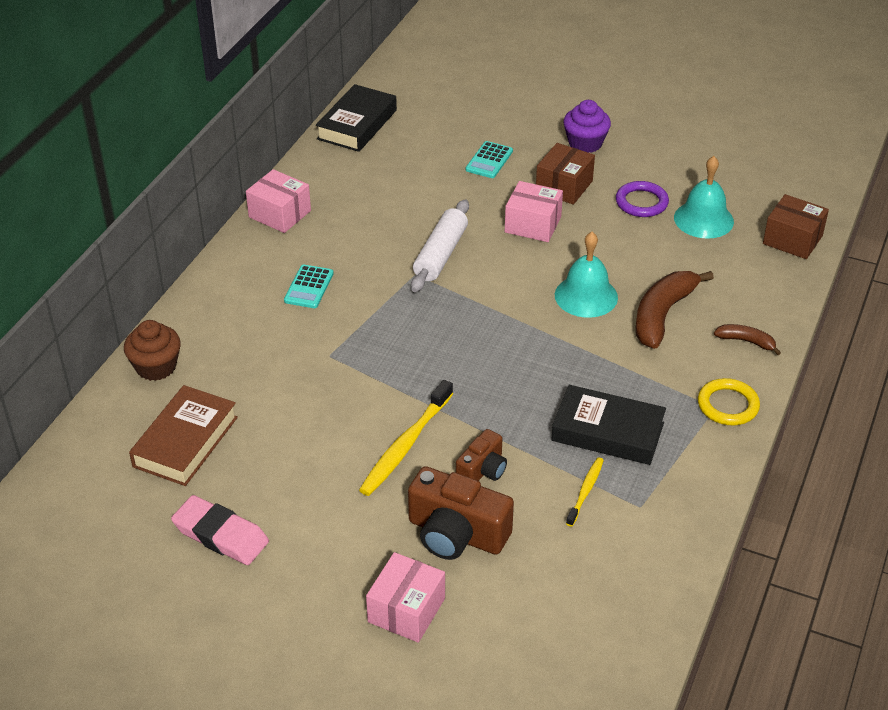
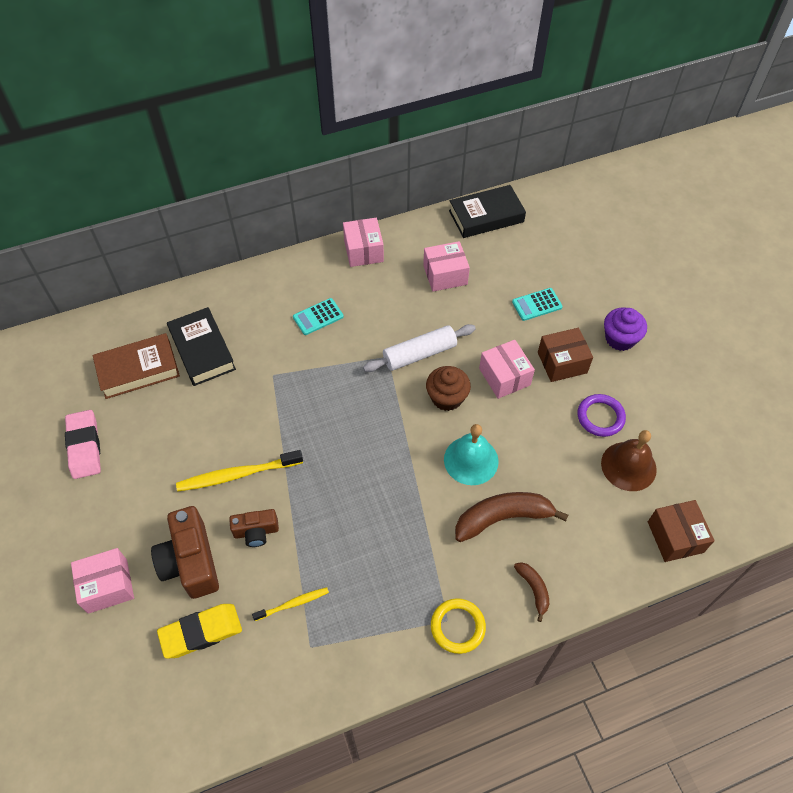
camera: 45 degrees right, 15 degrees up
brown cupcake [124,320,181,381] -> brown cupcake moved to [426,366,471,411]
black book [551,385,666,465] -> black book moved to [167,307,236,386]
turquoise bell [674,156,734,239] -> brown bell [601,430,657,491]
none -> yellow eraser [157,604,242,659]
none -> pink box [423,241,470,292]

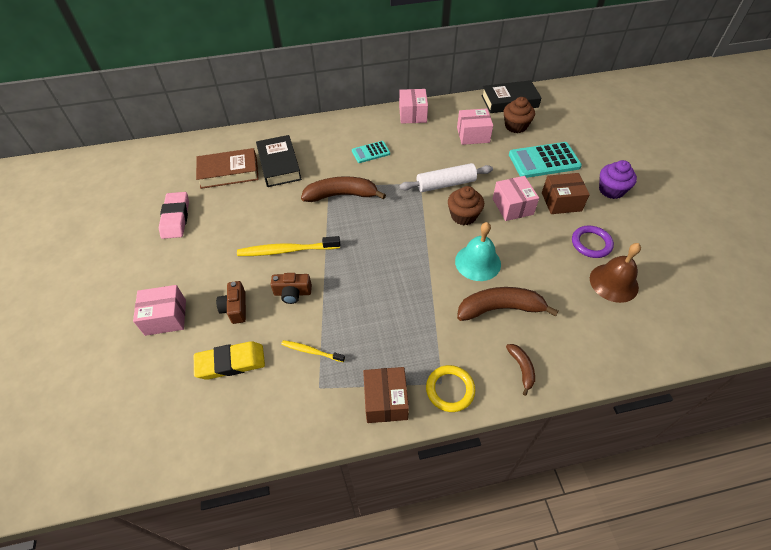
camera: 10 degrees right, 5 degrees down
brown camera [151,506,219,599] -> brown camera [216,281,246,324], size x0.58
yellow toothbrush [252,587,329,621] -> yellow toothbrush turned 150 degrees counterclockwise [281,340,345,362]
turquoise calculator [512,288,563,321] -> turquoise calculator [509,142,582,178], size x1.78
brown box [648,500,715,562] -> brown box moved to [363,367,409,423]
none -> brown banana [301,176,386,202]
none -> brown cupcake [504,97,535,133]

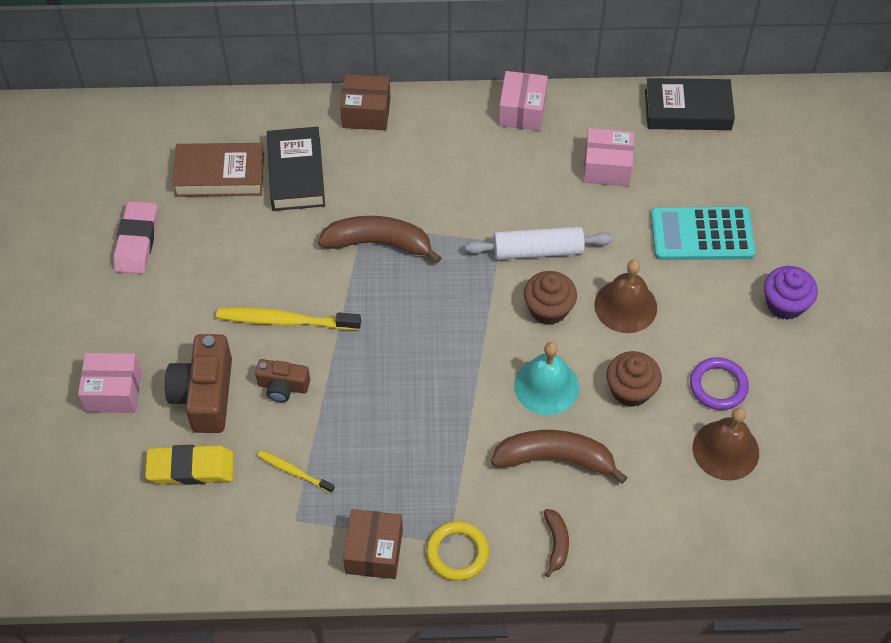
camera: 10 degrees right, 5 degrees up
brown camera [216,281,246,324] -> brown camera [165,334,232,433], size x1.74
turquoise calculator [352,141,390,163] -> none
pink box [493,176,539,221] -> brown bell [594,260,657,333]
brown cupcake [504,97,535,133] -> brown cupcake moved to [607,351,662,407]
brown box [542,173,590,214] -> brown box moved to [340,74,390,130]

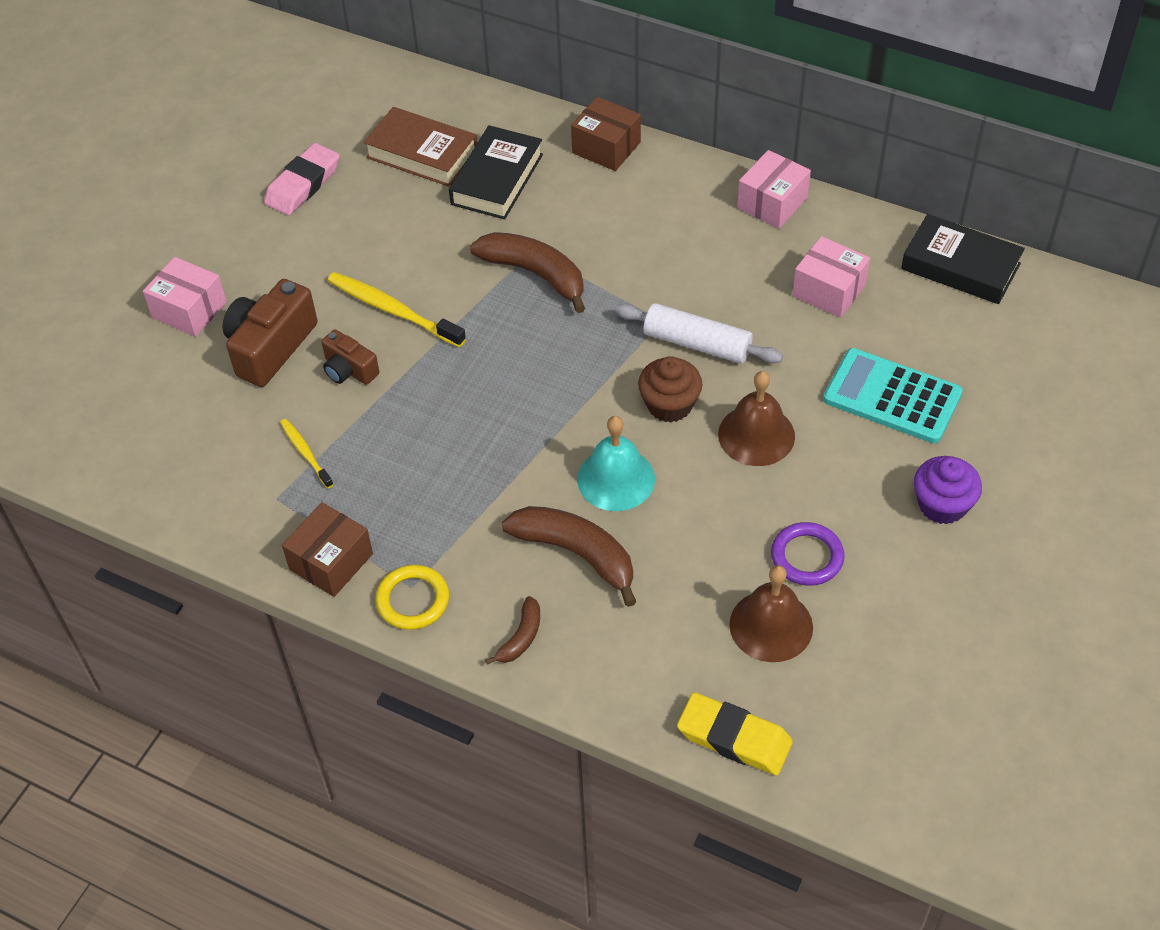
camera: 30 degrees right, 5 degrees down
yellow eraser [145,445,234,485] -> yellow eraser moved to [677,692,793,776]
brown cupcake [607,351,662,407] -> none

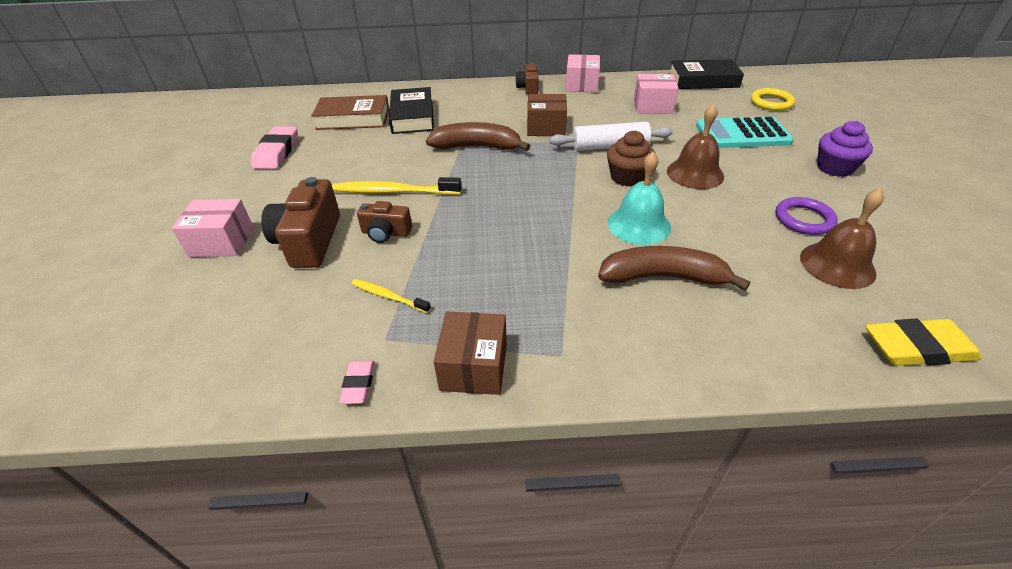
camera: 30 degrees left, 10 degrees down
yellow ring [375,565,449,630] -> yellow ring moved to [751,88,795,111]
brown banana [485,596,540,665] -> none
brown box [571,97,641,171] -> brown box moved to [527,94,567,136]
none -> pink eraser [339,360,375,404]
none -> brown camera [515,63,539,95]

